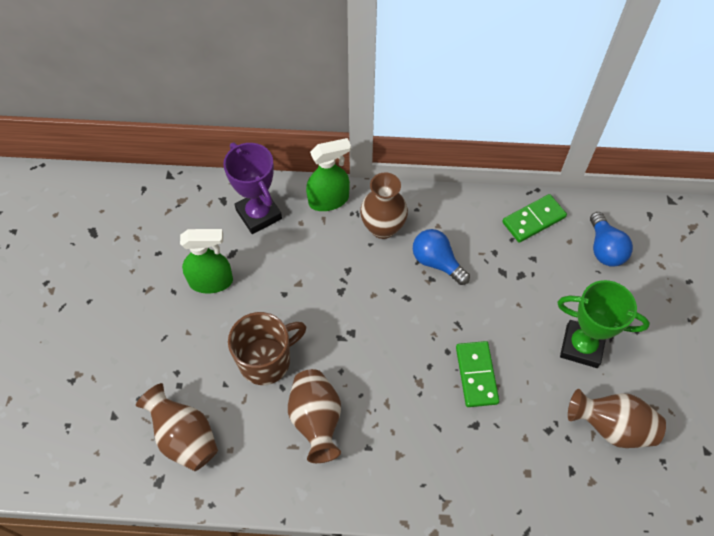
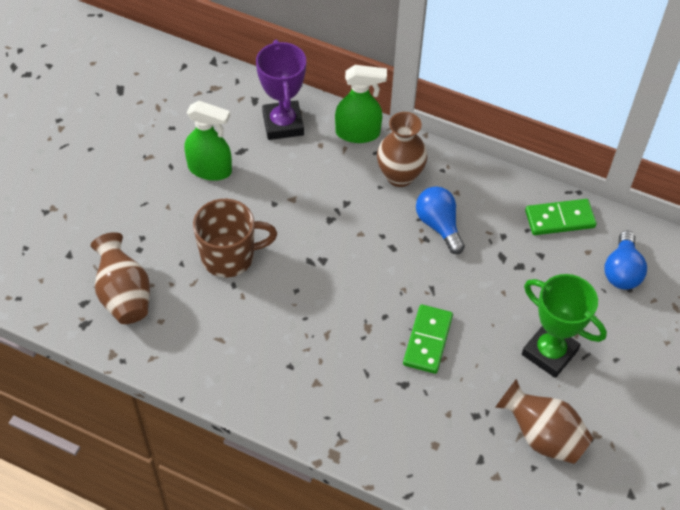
camera: 20 degrees right, 5 degrees down
brown vase [288,369,341,463] -> none

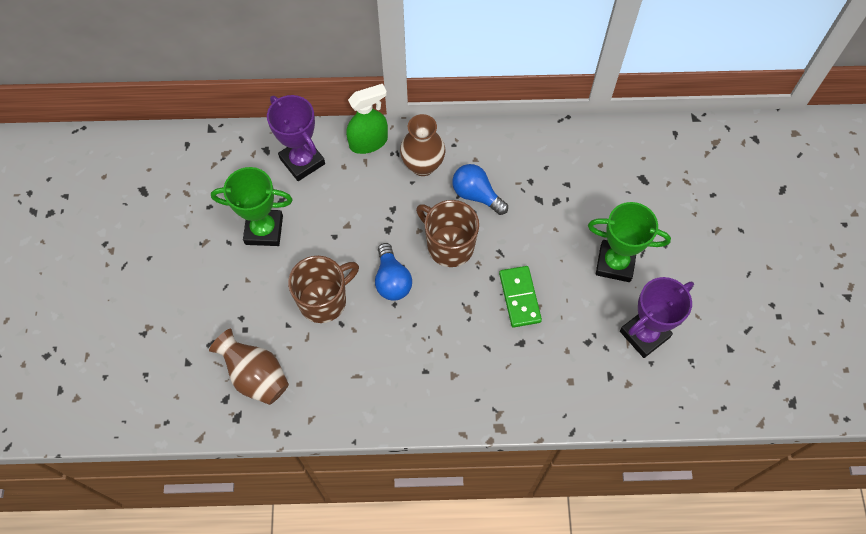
camera: 25 degrees left, 10 degrees up
green spray bottle [184,101,232,181] -> green trophy [211,167,293,246]
brown vase [495,379,593,464] -> purple trophy [620,277,694,358]
green domino [525,199,597,235] -> none
blue light bulb [604,231,647,290] -> blue light bulb moved to [375,243,412,301]
none -> brown mug [416,200,479,267]

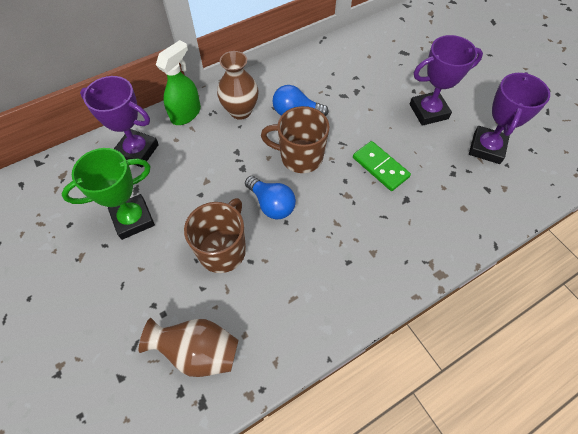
camera: 30 degrees left, 5 degrees down
green trophy [588,202,671,282] -> purple trophy [410,35,483,126]

